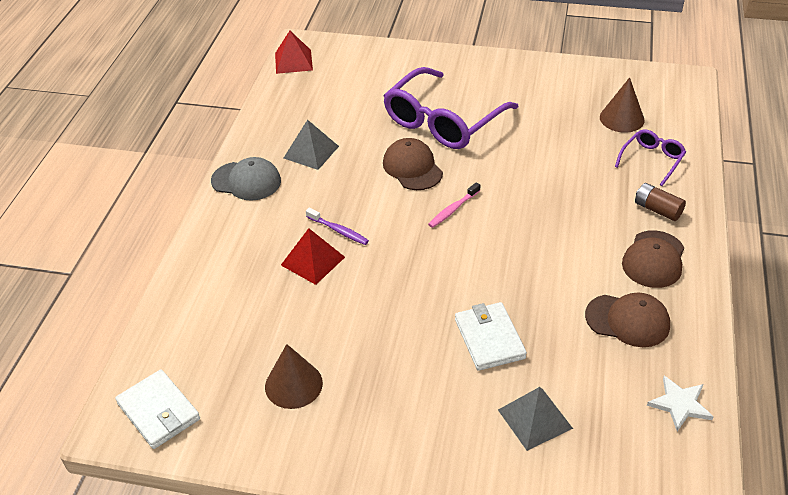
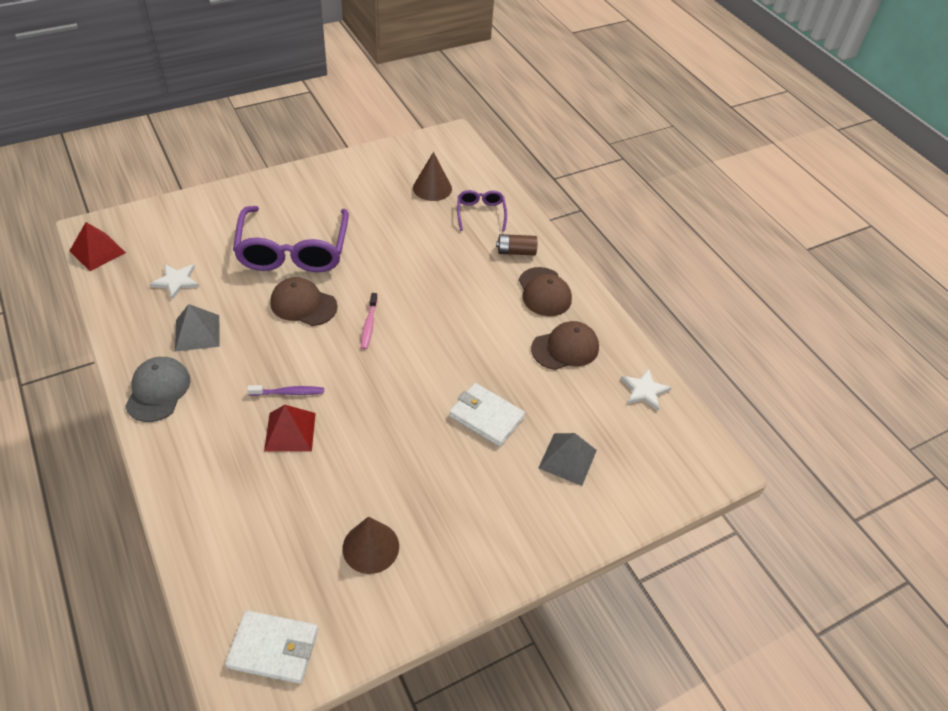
camera: 45 degrees left, 5 degrees up
grey cap [211,157,281,201] -> grey cap turned 60 degrees counterclockwise [125,357,191,422]
none -> white star [150,264,200,300]

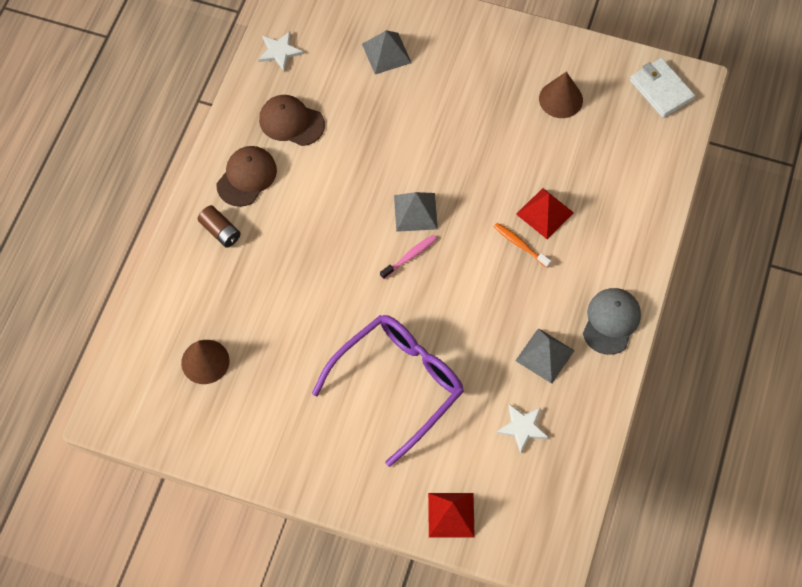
camera: 130 degrees left, 15 degrees up
red pyramid [70,222,126,271] -> red pyramid moved to [428,493,475,537]
grey cap [125,357,191,422] -> grey cap turned 150 degrees clockwise [583,288,641,355]
purple toothbrush [247,385,324,396] -> orange toothbrush [494,223,551,268]
brown cap [270,277,338,326] -> none
white wallet [449,383,525,447] -> none
purple glasses [457,190,507,232] -> none
none -> grey pyramid [394,192,438,232]

